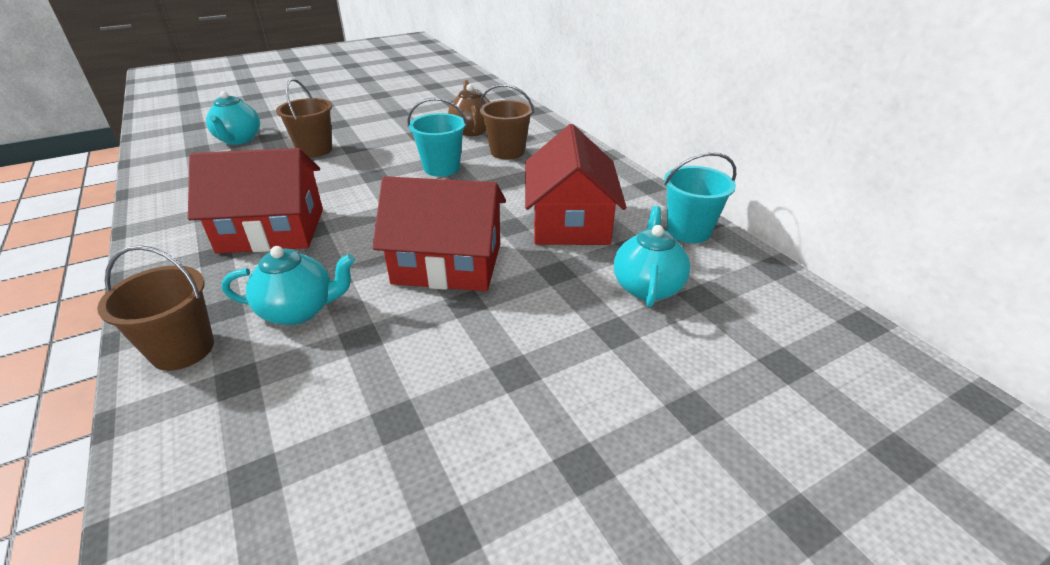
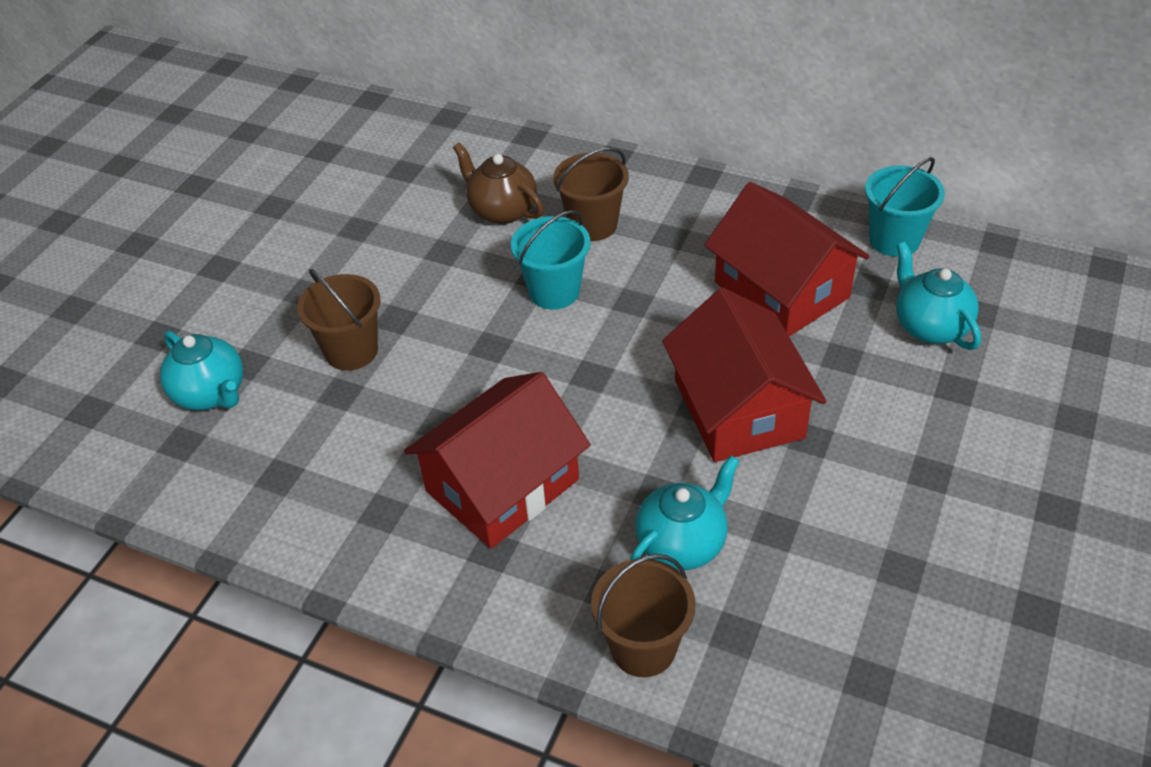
camera: 35 degrees left, 10 degrees up
red house [373,176,506,291] -> red house turned 75 degrees counterclockwise [662,288,827,462]

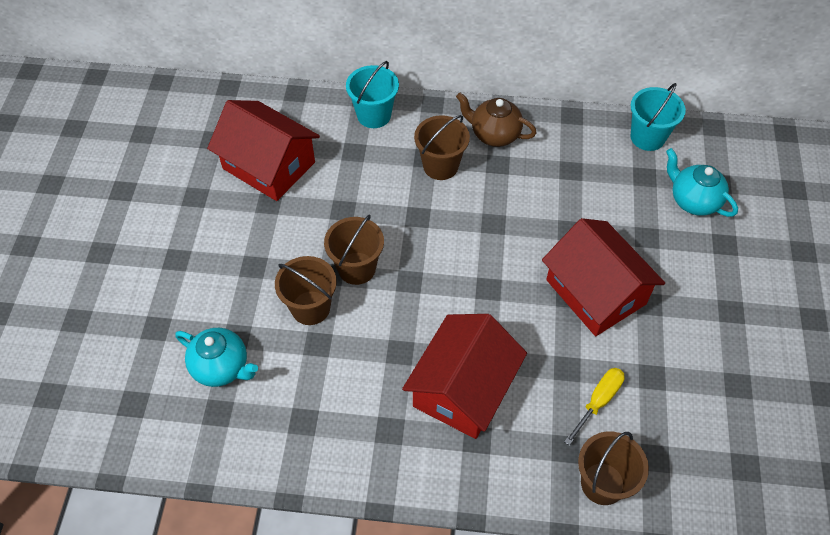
camera: 20 degrees left, 10 degrees up
brown teapot [453,142,544,224] -> brown teapot moved to [456,93,537,147]
turquoise bucket [511,210,590,310] -> turquoise bucket moved to [346,61,399,128]
turquoise teapot [630,456,739,570] -> yellow screwdriver [564,368,625,446]
red house [704,182,870,336] -> red house moved to [207,100,320,201]
none -> brown bucket [324,214,384,285]

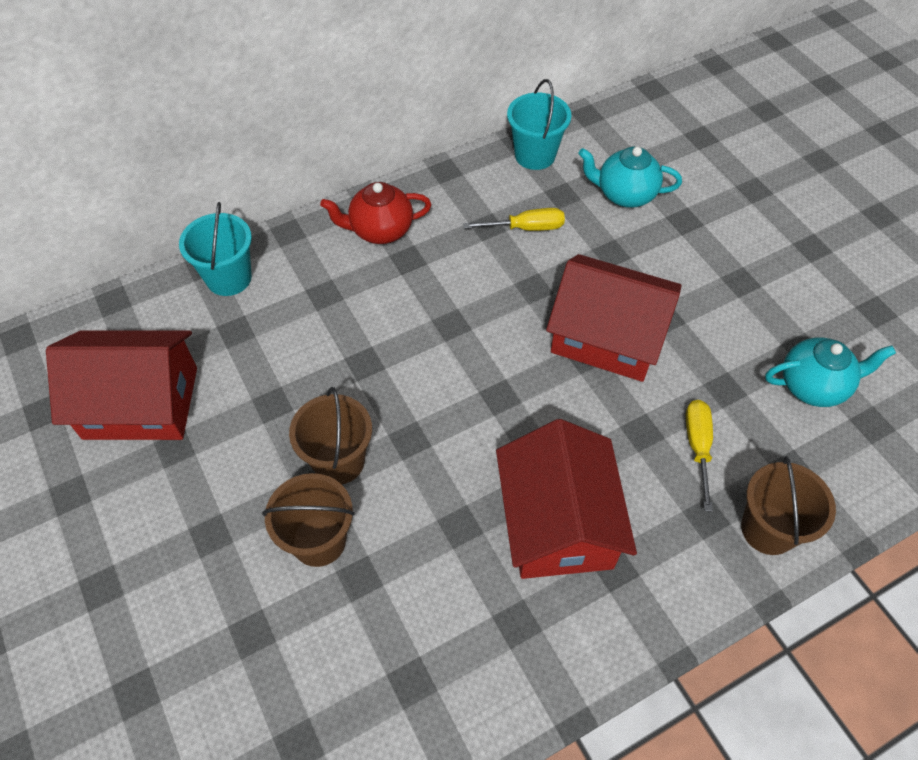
camera: 35 degrees left, 0 degrees up
turquoise teapot [175,328,258,387] -> turquoise teapot moved to [765,337,896,407]
brown bucket [414,115,470,180] -> none
brown teapot [456,93,537,147] -> red teapot [320,182,431,244]
none -> yellow screwdriver [463,208,565,231]

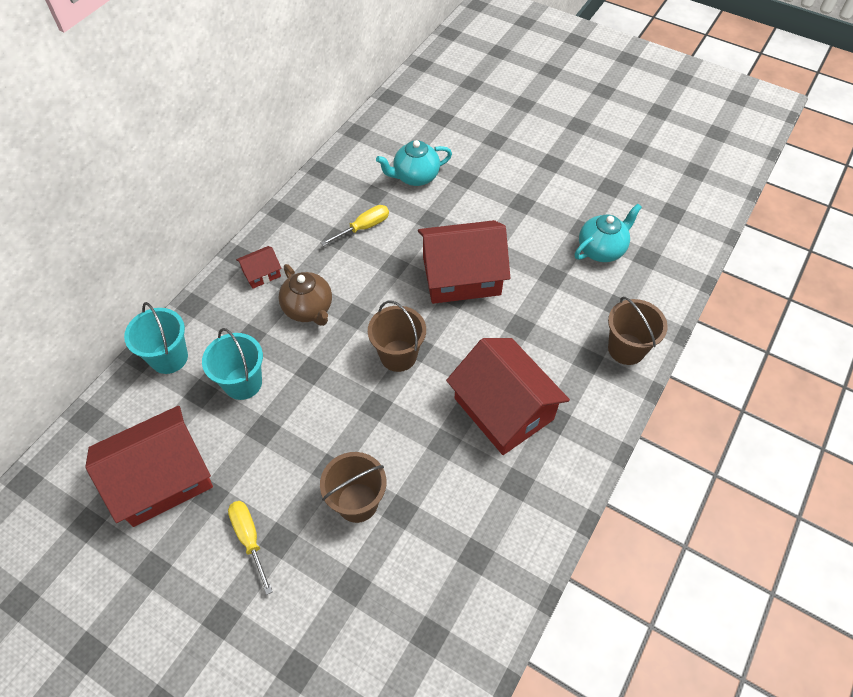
camera: 30 degrees left, 0 degrees up
brown bucket [289,387,372,484] -> brown bucket moved to [368,300,426,372]
red teapot [320,182,431,244] -> red house [236,246,282,289]
turquoise bucket [507,79,571,170] -> turquoise bucket moved to [202,328,263,400]
yellow screwdriver [686,400,713,512] -> yellow screwdriver moved to [228,501,273,595]
none -> brown teapot [279,264,332,326]

